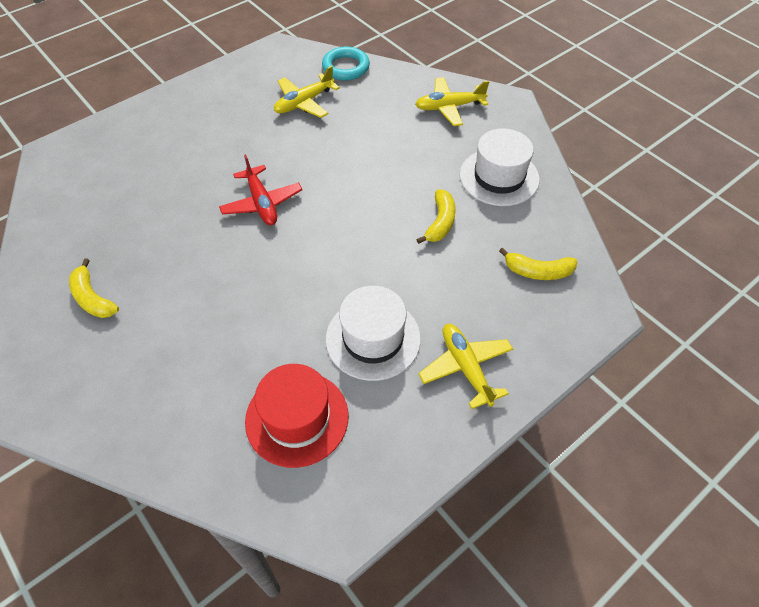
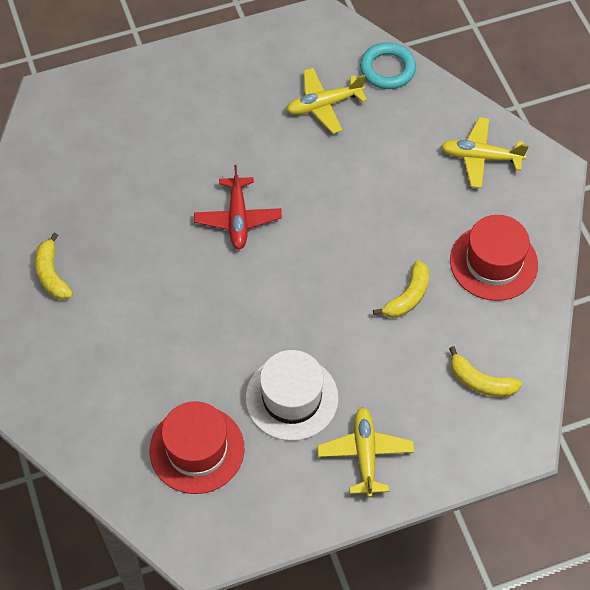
camera: 20 degrees right, 5 degrees up
white hat [460,128,540,206] -> red hat [450,215,538,301]

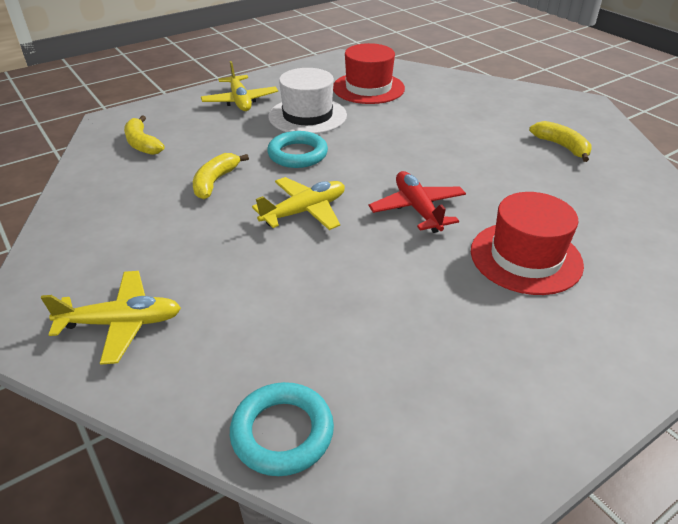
camera: 165 degrees right, 20 degrees down
yellow plane [286,68,367,134] -> yellow plane moved to [252,177,345,230]
yellow banana [449,346,522,397] -> yellow banana turned 135 degrees counterclockwise [124,115,164,155]
red hat [450,215,538,301] -> red hat moved to [471,192,584,295]
none -> turquoise ring [267,131,328,168]

